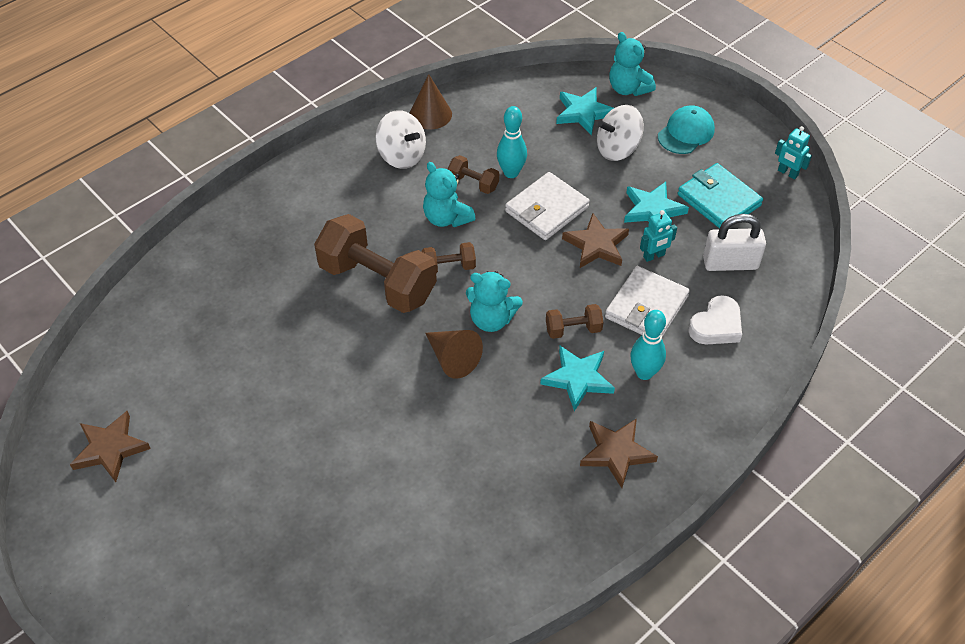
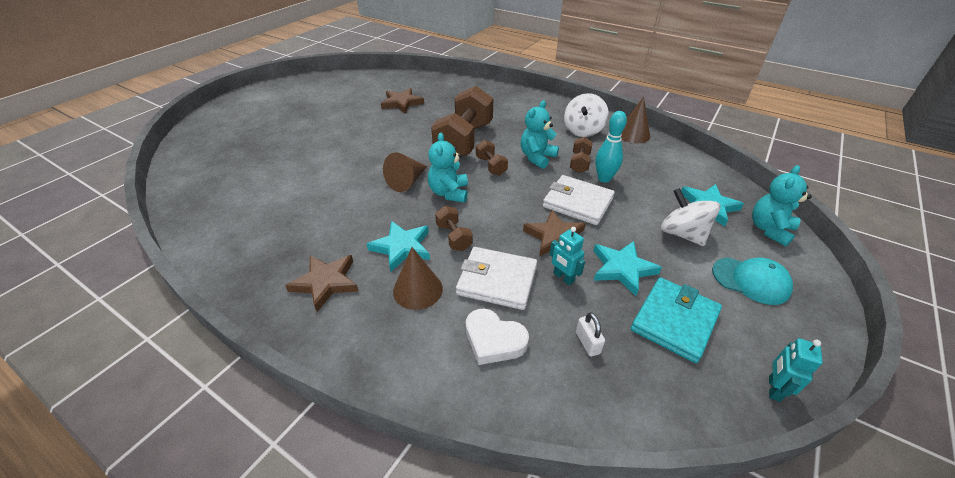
camera: 75 degrees right, 10 degrees down
brown star [70,411,151,482] -> brown star moved to [381,88,424,114]
turquoise bowling pin [631,310,666,380] -> brown cone [393,247,443,310]
white padlock [703,214,766,271] -> white padlock [576,312,605,357], size x0.52

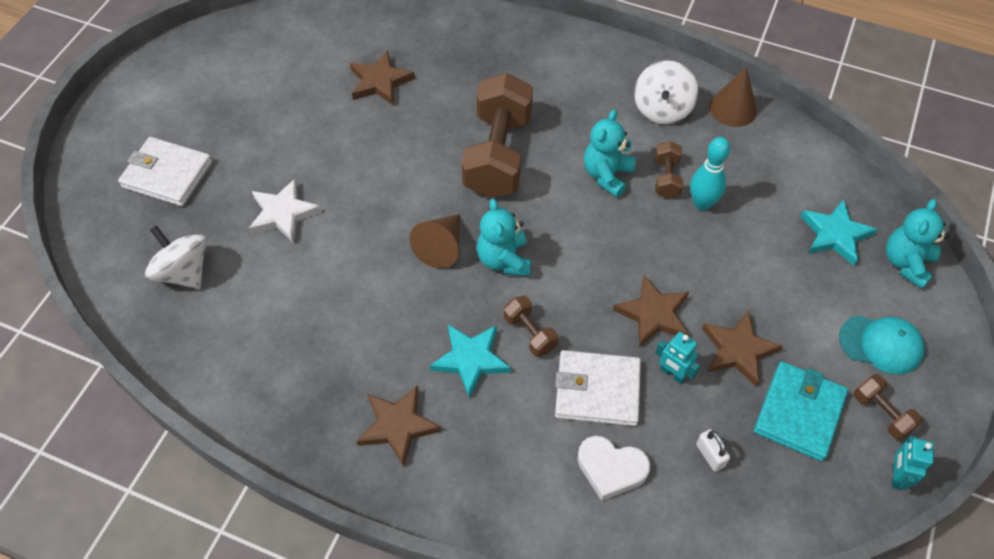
camera: 10 degrees left, 15 degrees up
brown cone [393,247,443,310] -> none
brown dumbbell [476,140,508,176] -> brown dumbbell moved to [854,374,922,440]
white wallet [543,175,615,225] -> white wallet moved to [118,137,212,206]
turquoise star [594,241,662,296] -> brown star [702,311,783,387]
white spinning top [661,188,721,246] -> white spinning top moved to [145,225,207,289]
none -> white star [249,179,322,243]

